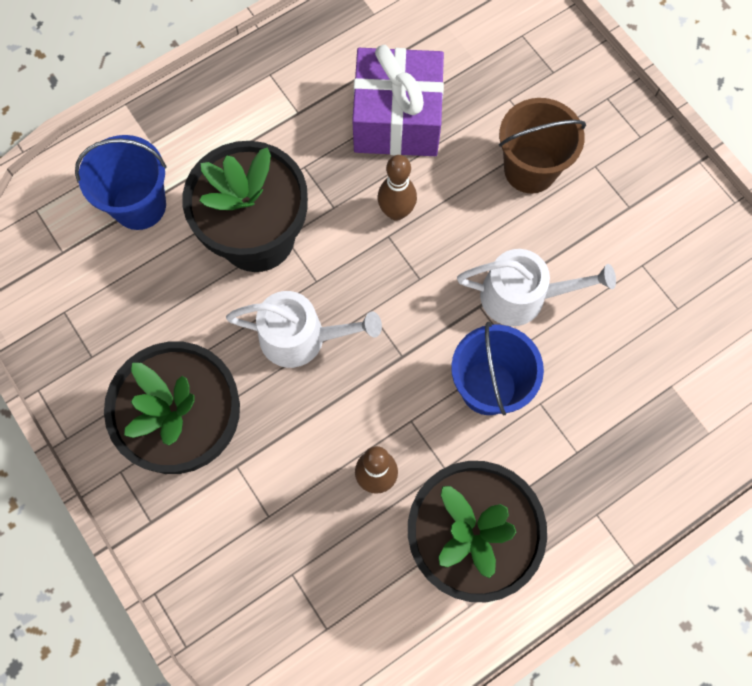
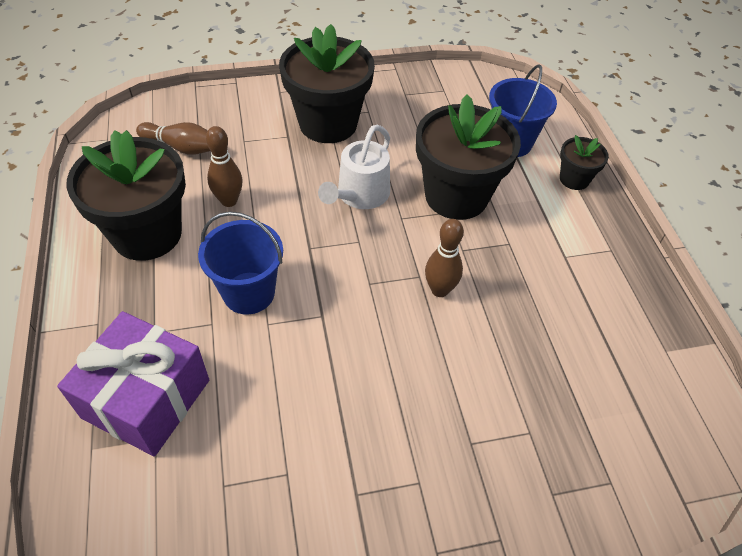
camera: 110 degrees right, 20 degrees down
purple gift [352,45,444,156] -> purple gift moved to [57,311,209,456]
white watering can [457,249,616,326] -> none
brown bucket [499,98,586,194] -> none
none -> brown bowling pin [136,122,210,155]
none -> black flower pot [560,135,609,190]

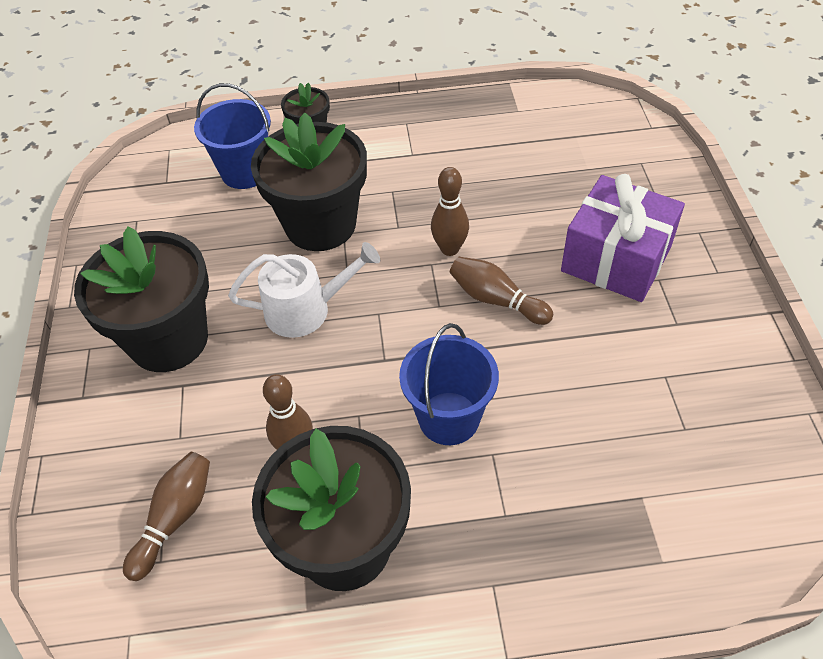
camera: 80 degrees left, 0 degrees up
purple gift [57,311,209,456] -> purple gift moved to [561,174,685,302]
white watering can [318,124,390,209] -> white watering can turned 45 degrees counterclockwise [228,242,380,338]
none -> brown bowling pin [450,257,553,325]

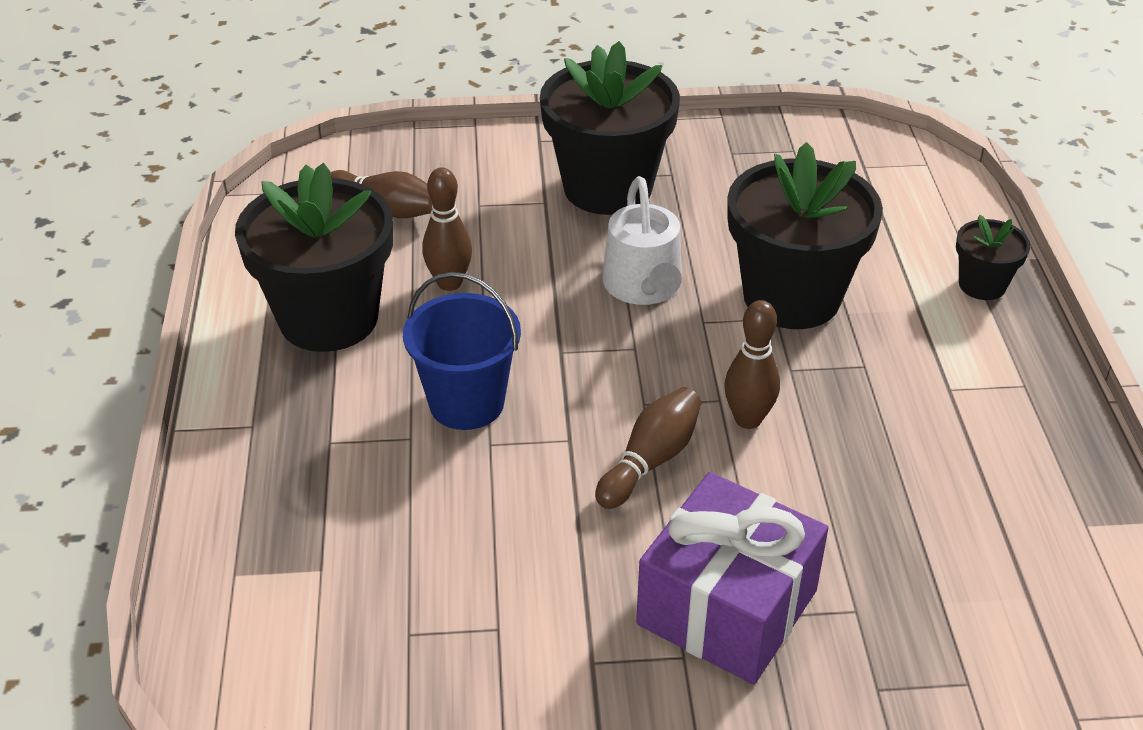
camera: 90 degrees right, 10 degrees down
blue bucket [194,83,271,189] -> none

